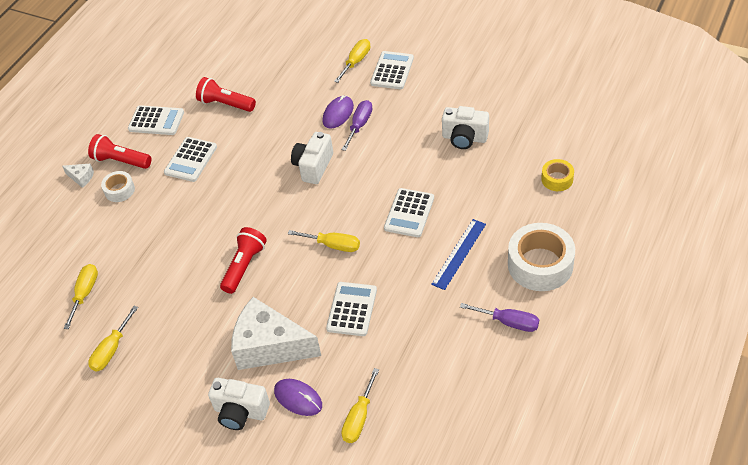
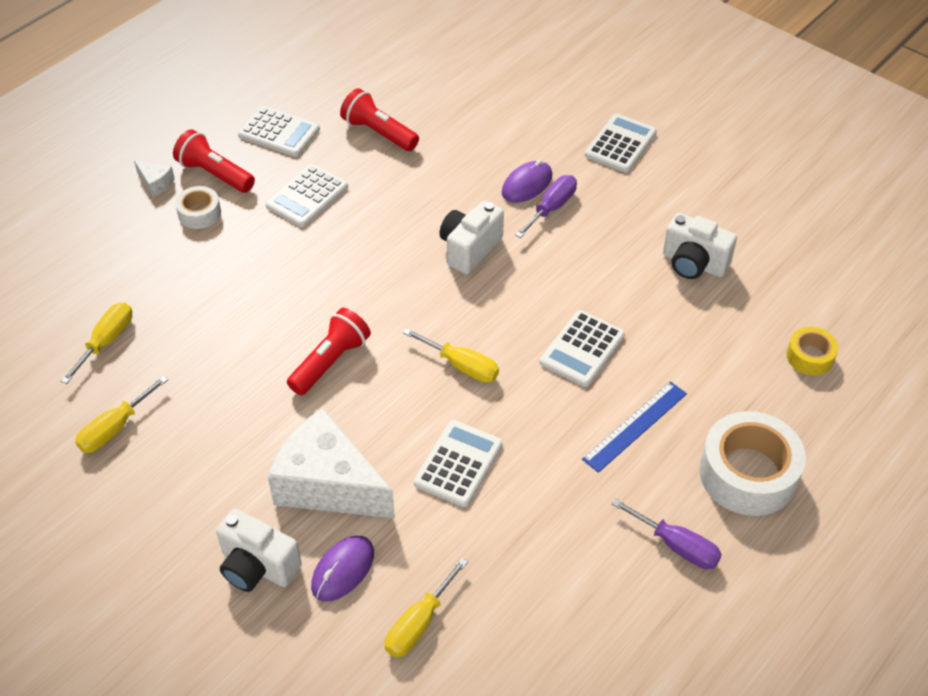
camera: 10 degrees right, 0 degrees up
purple mouse [274,379,322,416] -> purple mouse turned 75 degrees clockwise [311,536,374,602]
yellow screwdriver [334,39,370,83] -> none

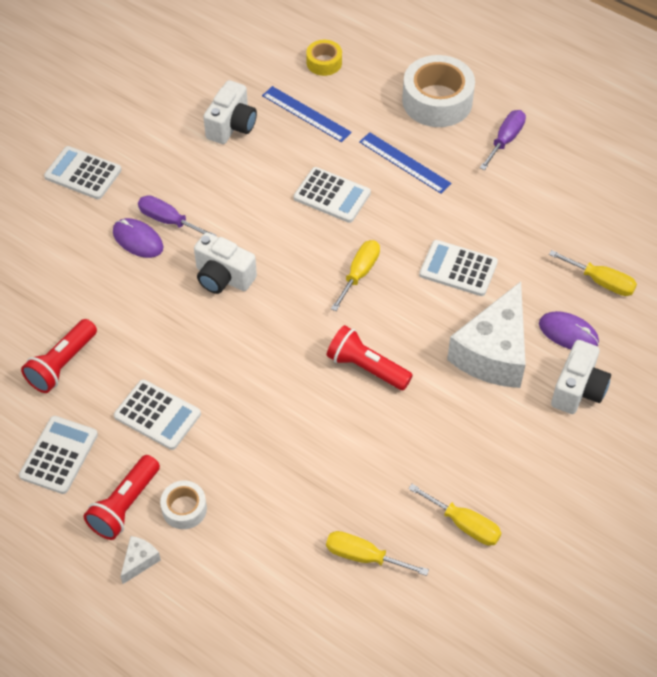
camera: 95 degrees left, 5 degrees up
none -> blue ruler [262,86,352,142]

